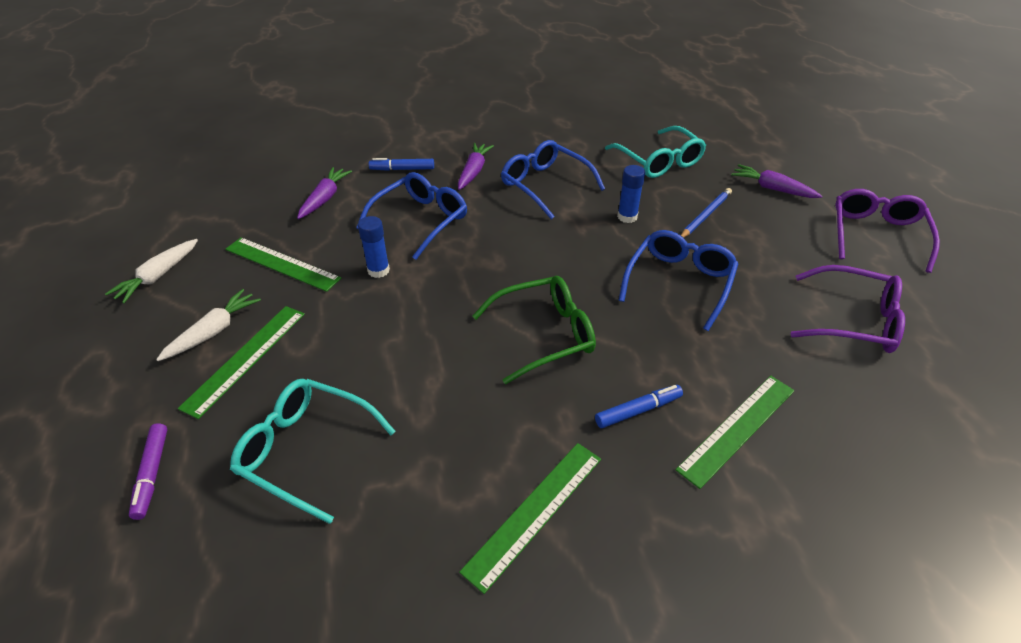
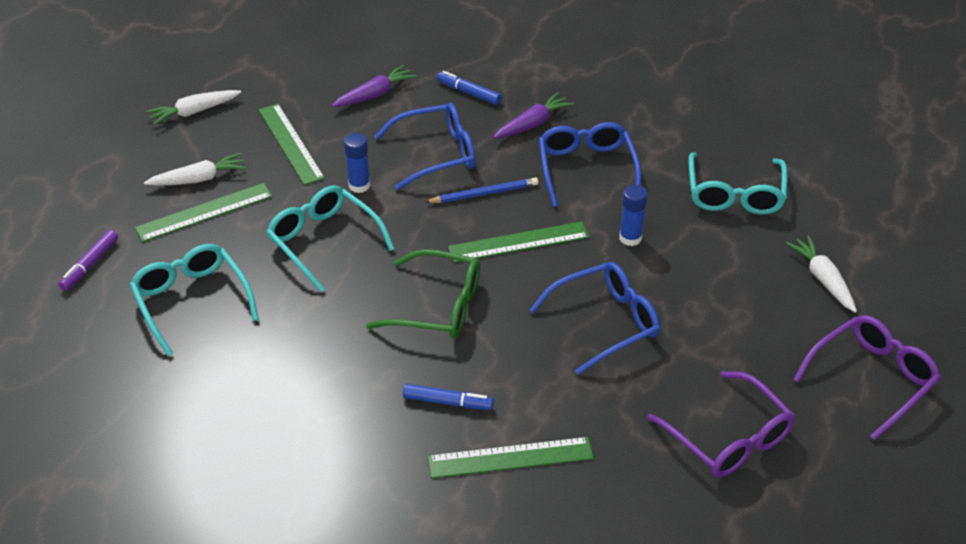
camera: 35 degrees right, 0 degrees up
green ruler [459,443,601,594] -> green ruler moved to [448,221,589,263]
blue pencil [681,188,732,238] -> blue pencil moved to [426,177,538,203]
purple carrot [731,164,822,198] -> white carrot [786,235,857,313]
none -> turquoise glasses [266,185,395,292]

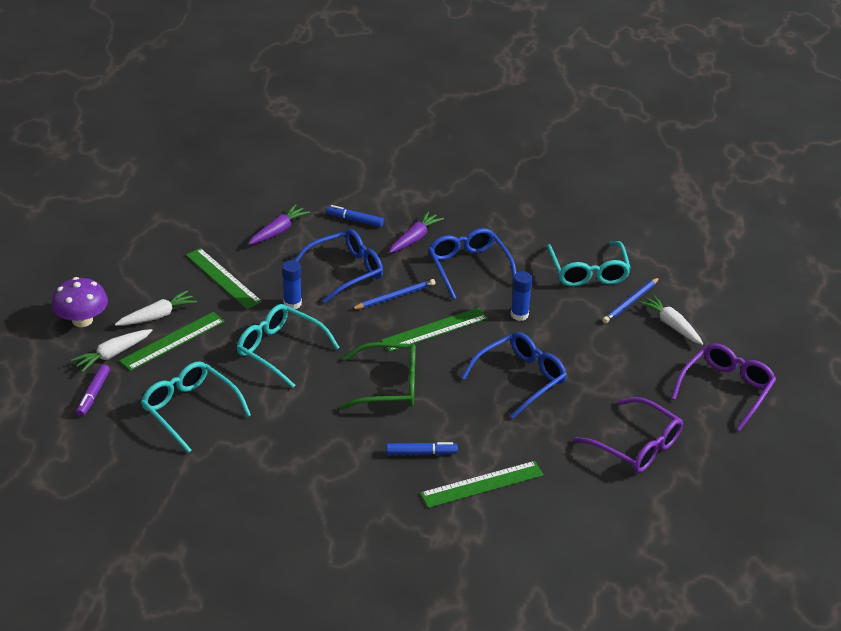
camera: 15 degrees left, 5 degrees down
white carrot [146,90,241,126] -> white carrot moved to [71,329,152,372]
none -> purple mushroom [52,277,108,327]
none -> blue pencil [602,277,660,323]

